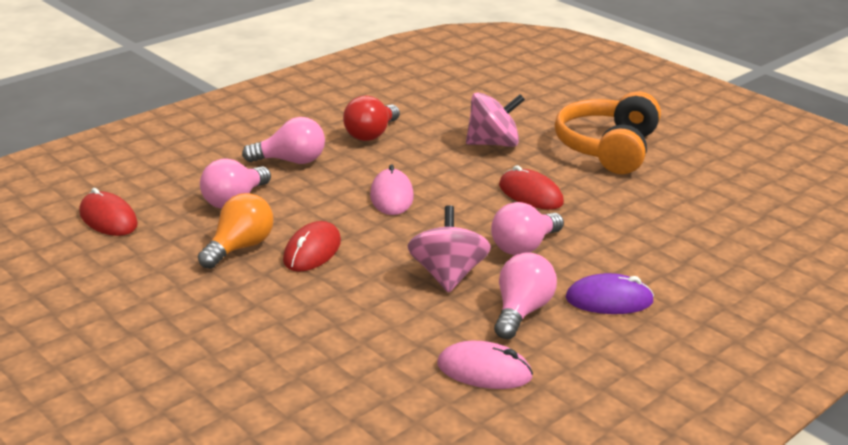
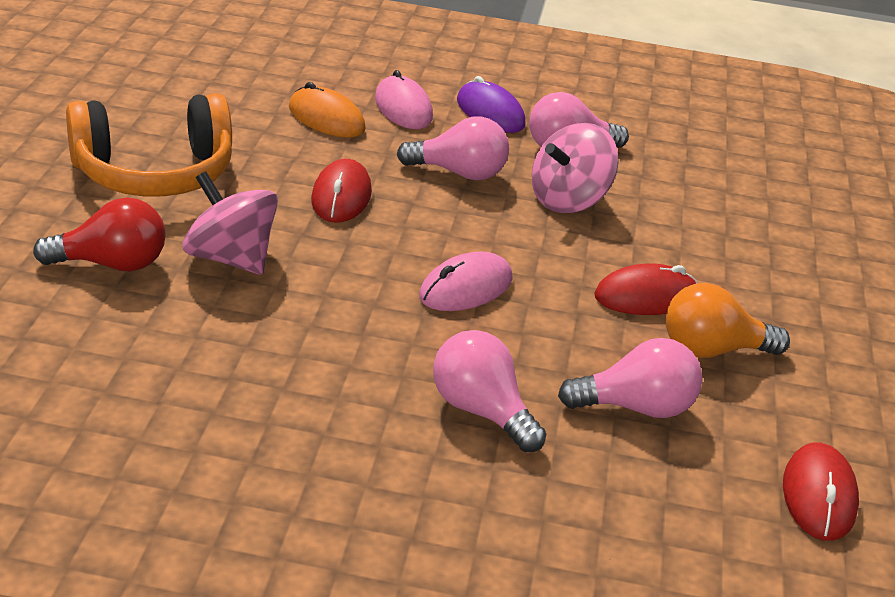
camera: 130 degrees left, 5 degrees up
red light bulb [343,95,400,141] -> red light bulb moved to [33,198,166,271]
pink mouse [437,341,533,389] -> pink mouse moved to [375,70,433,129]
none -> orange mouse [289,82,366,137]

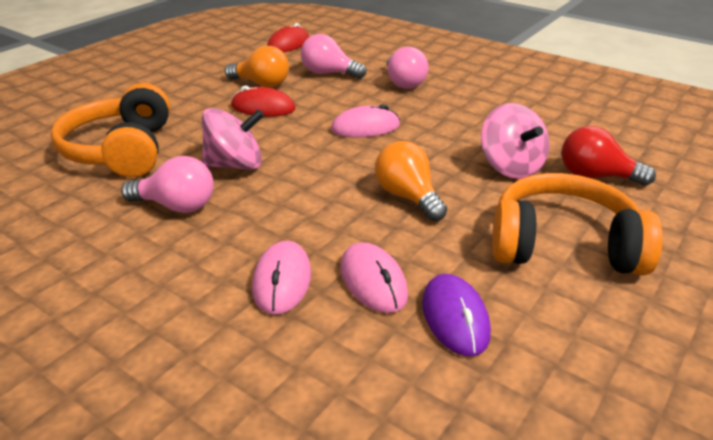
camera: 150 degrees left, 0 degrees up
orange mouse [289,82,366,137] -> pink mouse [341,243,408,313]
red mouse [311,159,372,223] -> orange light bulb [375,141,447,221]
pink light bulb [397,116,509,180] -> none
purple mouse [457,76,526,133] -> purple mouse moved to [422,274,491,356]
none -> orange headphones [51,83,170,177]

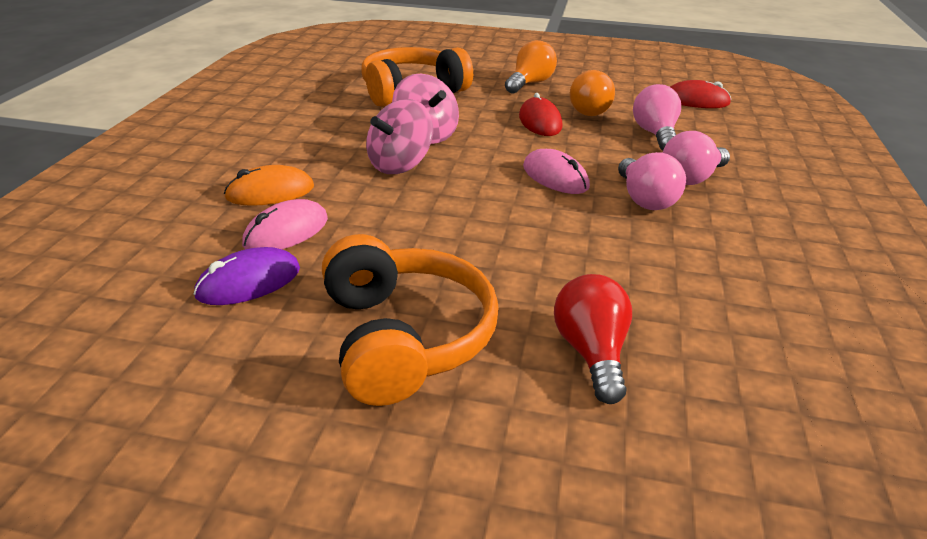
camera: 65 degrees right, 0 degrees up
pink light bulb [121,156,214,213] -> pink light bulb moved to [618,152,686,210]
pink mouse [252,241,311,315] -> orange mouse [224,165,314,206]
orange light bulb [375,141,447,221] -> orange light bulb moved to [505,40,557,94]
pink spinning top [481,103,549,179] -> pink spinning top moved to [366,99,433,174]

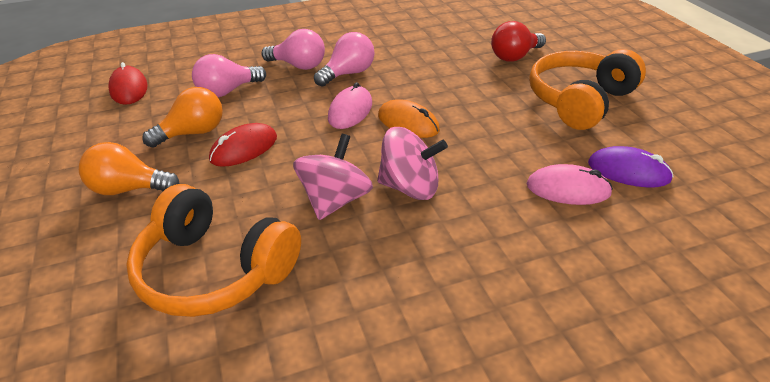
camera: 120 degrees left, 5 degrees up
orange mouse [224,165,314,206] -> orange mouse moved to [378,99,440,138]

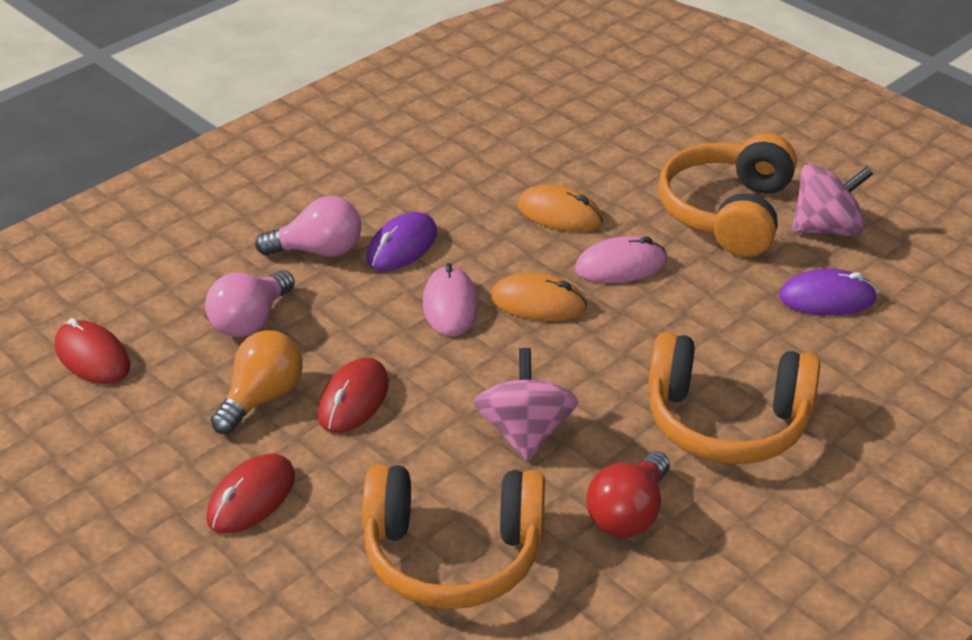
camera: 25 degrees left, 0 degrees up
orange light bulb [79,142,179,195] -> red mouse [206,454,295,534]
pink light bulb [314,32,374,87] -> purple mouse [366,212,437,271]
pink spinning top [377,127,448,200] -> pink spinning top moved to [792,164,873,236]
red light bulb [491,21,546,62] -> red light bulb moved to [586,451,670,538]
pink mouse [526,164,613,205] -> pink mouse moved to [575,236,667,283]
none -> orange mouse [517,184,603,232]
none -> orange headphones [648,332,820,464]

